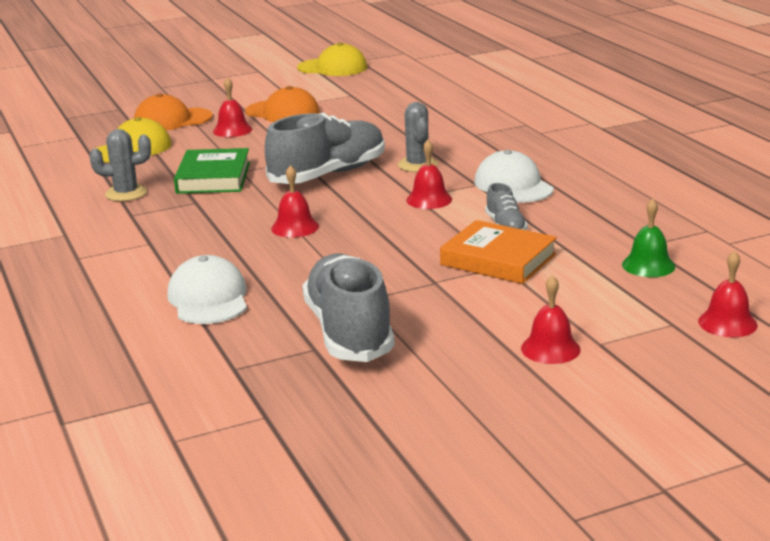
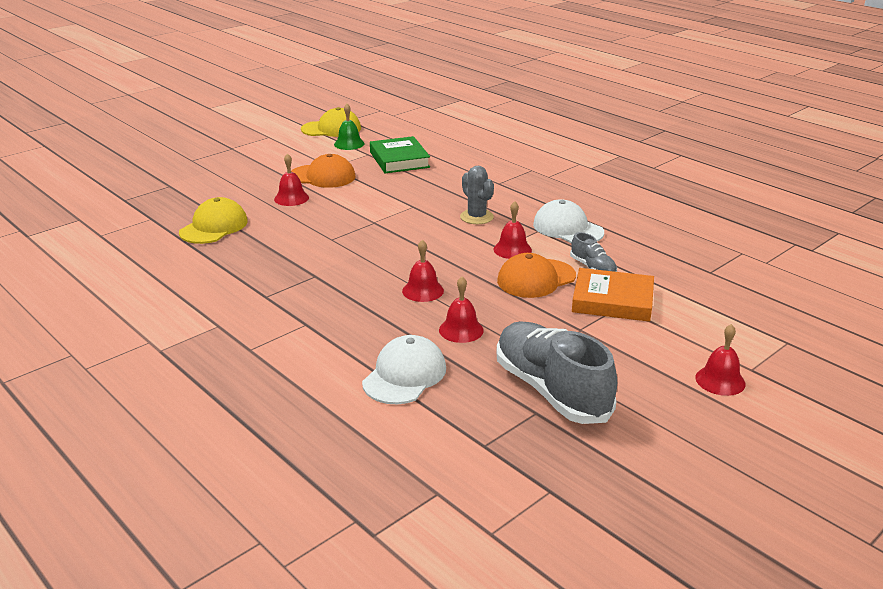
camera: 20 degrees left, 5 degrees up
grey cactus [90,129,151,201] -> none
orange cap [134,93,212,131] -> orange cap moved to [497,253,576,298]
white cap [167,255,247,324] -> white cap turned 60 degrees clockwise [362,335,446,404]
green book [174,148,250,194] -> green book moved to [370,136,430,173]
grey shoe [265,113,385,184] -> none
green bell [622,198,675,277] -> green bell moved to [334,104,364,150]
red bell [698,251,758,337] -> red bell moved to [439,277,484,343]

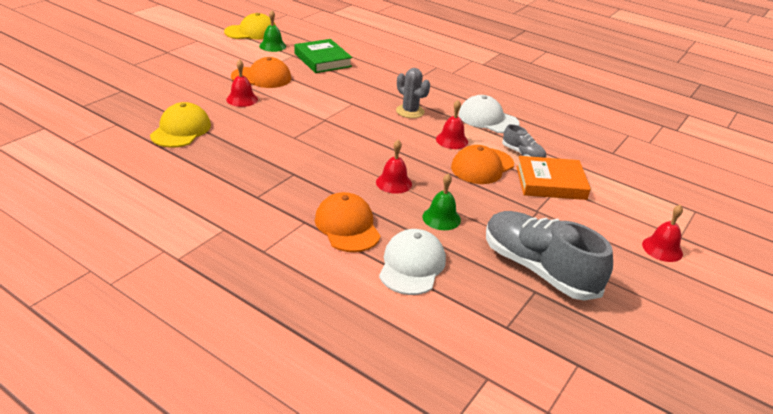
camera: 15 degrees left, 5 degrees up
red bell [439,277,484,343] -> green bell [422,173,461,230]
none -> orange cap [315,192,381,252]

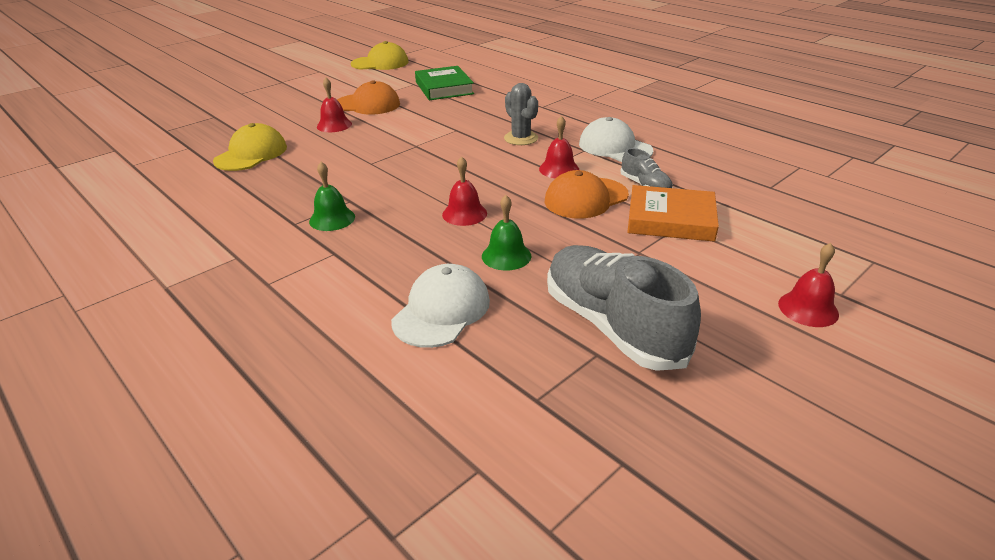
camera: 15 degrees right, 0 degrees up
green bell [259,10,286,52] -> green bell moved to [309,162,355,231]
orange cap [315,192,381,252] -> none

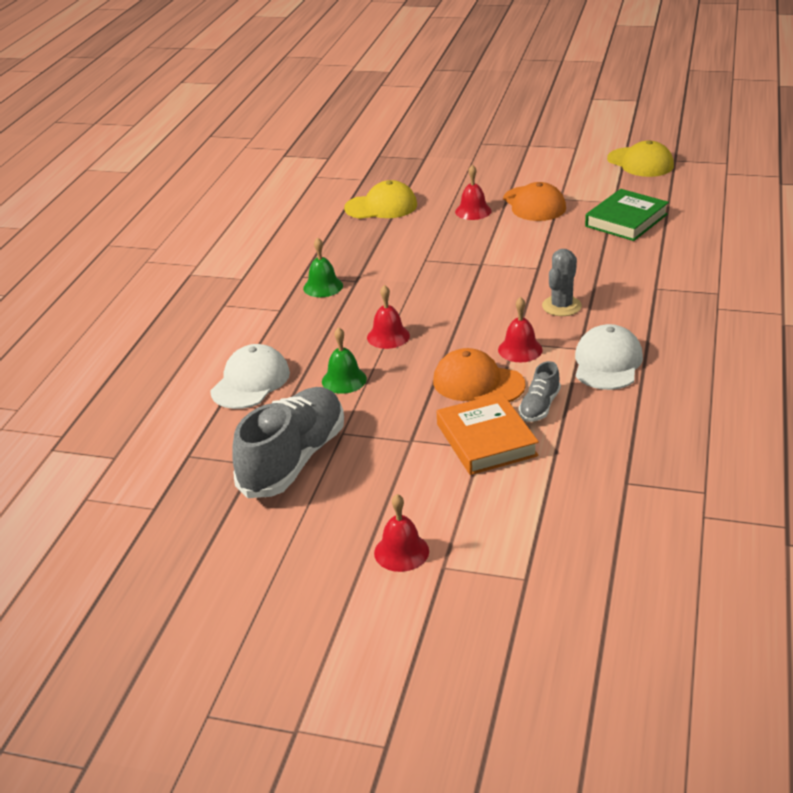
camera: 60 degrees right, 0 degrees up
white cap [391,264,490,348] -> white cap turned 60 degrees counterclockwise [210,344,290,409]

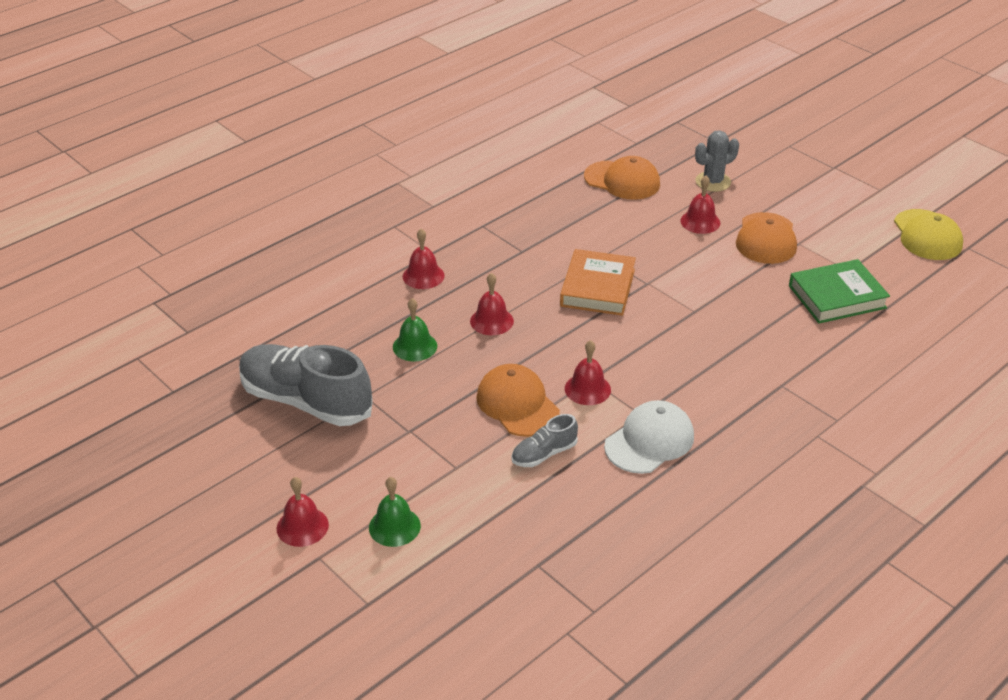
camera: 30 degrees right, 5 degrees up
white cap [210,344,290,409] -> none
grey shoe [232,387,344,498] -> grey shoe turned 120 degrees counterclockwise [239,344,373,426]
green bell [303,238,343,297] -> green bell moved to [369,477,421,547]
yellow cap [344,180,417,219] -> orange cap [584,156,660,200]
orange book [437,393,539,475] -> orange book moved to [560,249,636,316]
grey cactus [542,249,582,316] -> grey cactus moved to [695,130,739,192]
none -> red bell [403,229,445,289]

